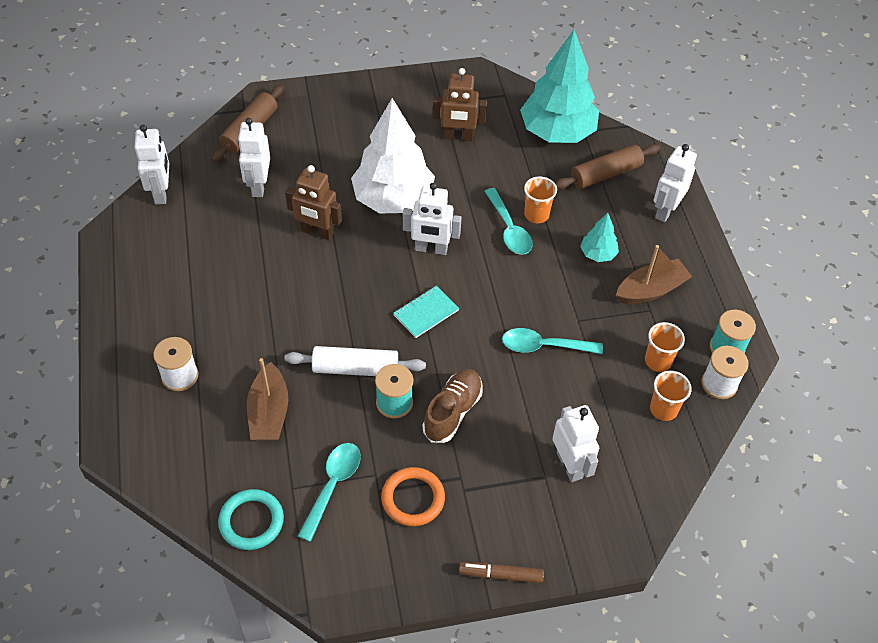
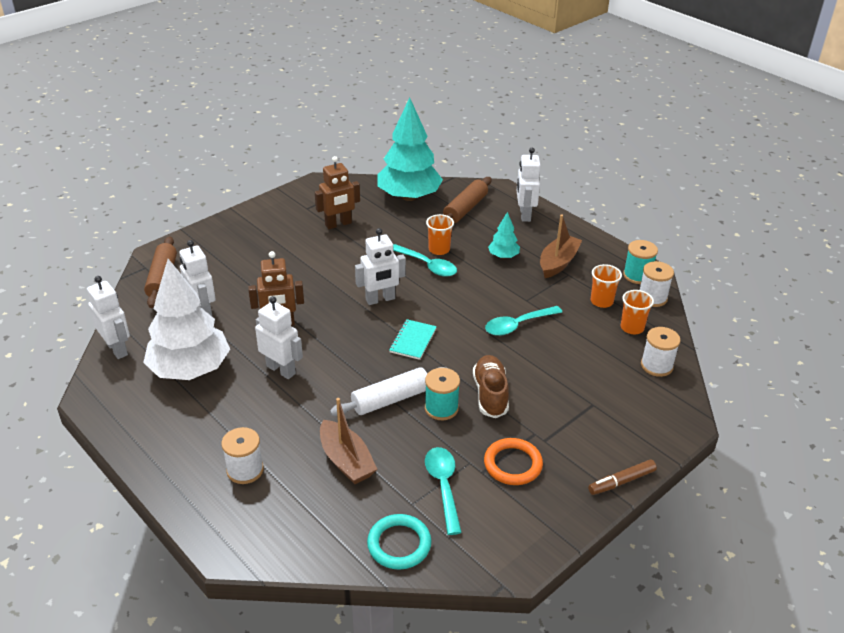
camera: 30 degrees left, 15 degrees down
white tree [351,98,435,214] -> white tree moved to [143,259,230,380]
white robot [552,405,599,482] -> white robot moved to [255,296,303,379]
none -> white spool [641,327,680,377]

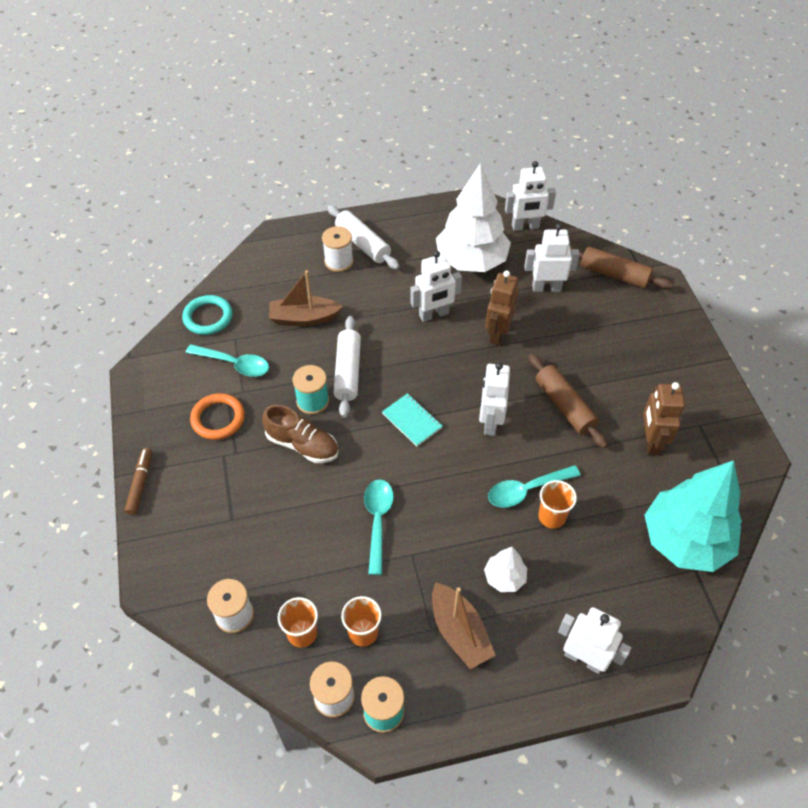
camera: 120 degrees right, 15 degrees up
brown rolling pin [443,177,492,223] -> brown rolling pin moved to [529,354,608,448]
turquoise tree [488,212,520,259] -> white tree [484,547,527,592]
none -> white rolling pin [328,205,400,269]

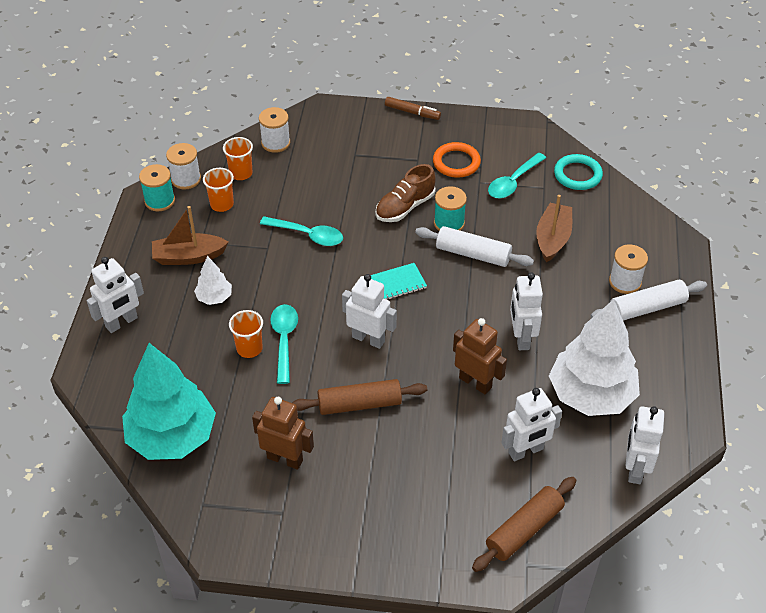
camera: 110 degrees right, 5 degrees down
white robot [524,224,580,292] -> white robot turned 45 degrees clockwise [501,388,562,461]

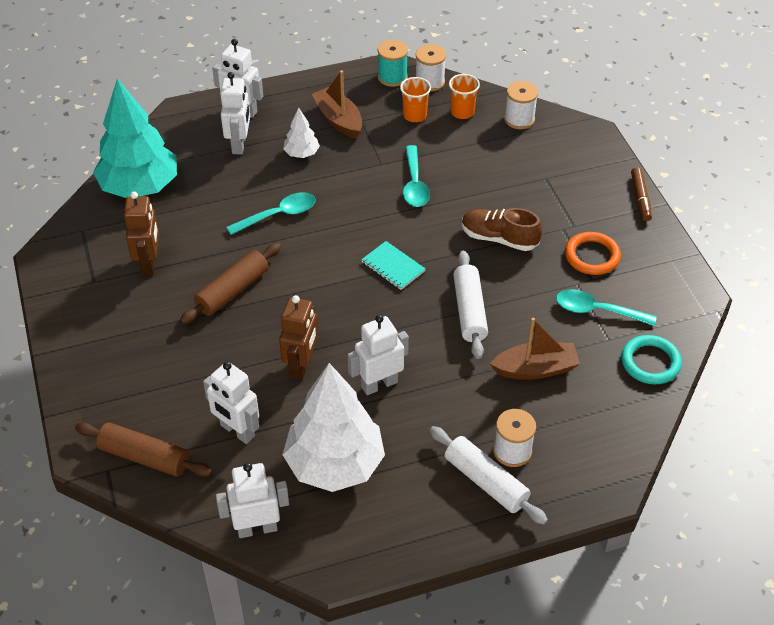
camera: 65 degrees right, 0 degrees up
orange cup [229,310,263,358] -> none
brown rolling pin [292,379,427,415] -> brown rolling pin turned 75 degrees clockwise [180,243,281,324]
white robot [342,274,397,349] -> white robot moved to [220,72,250,155]
turquoise spool [434,186,467,231] -> none

